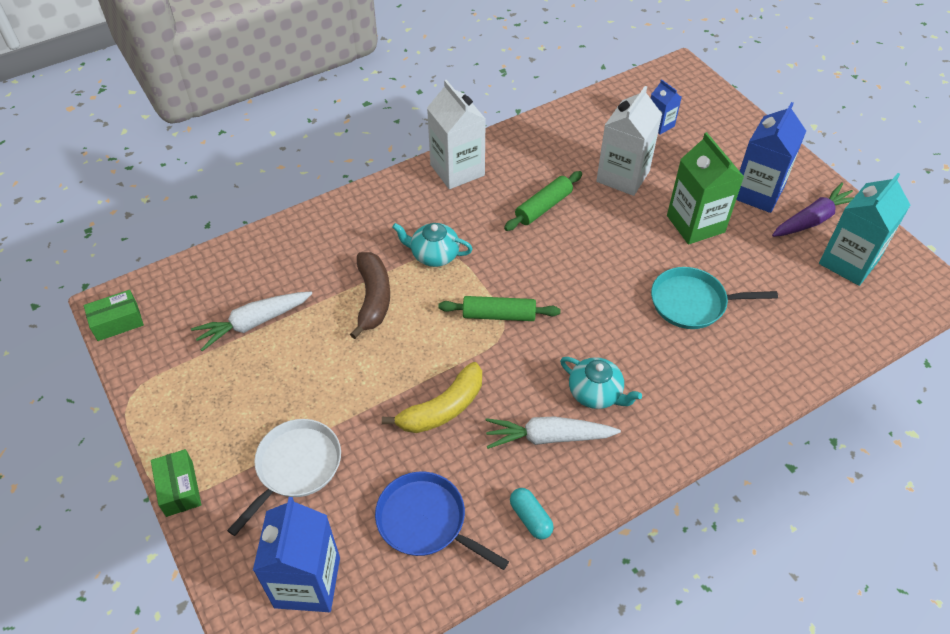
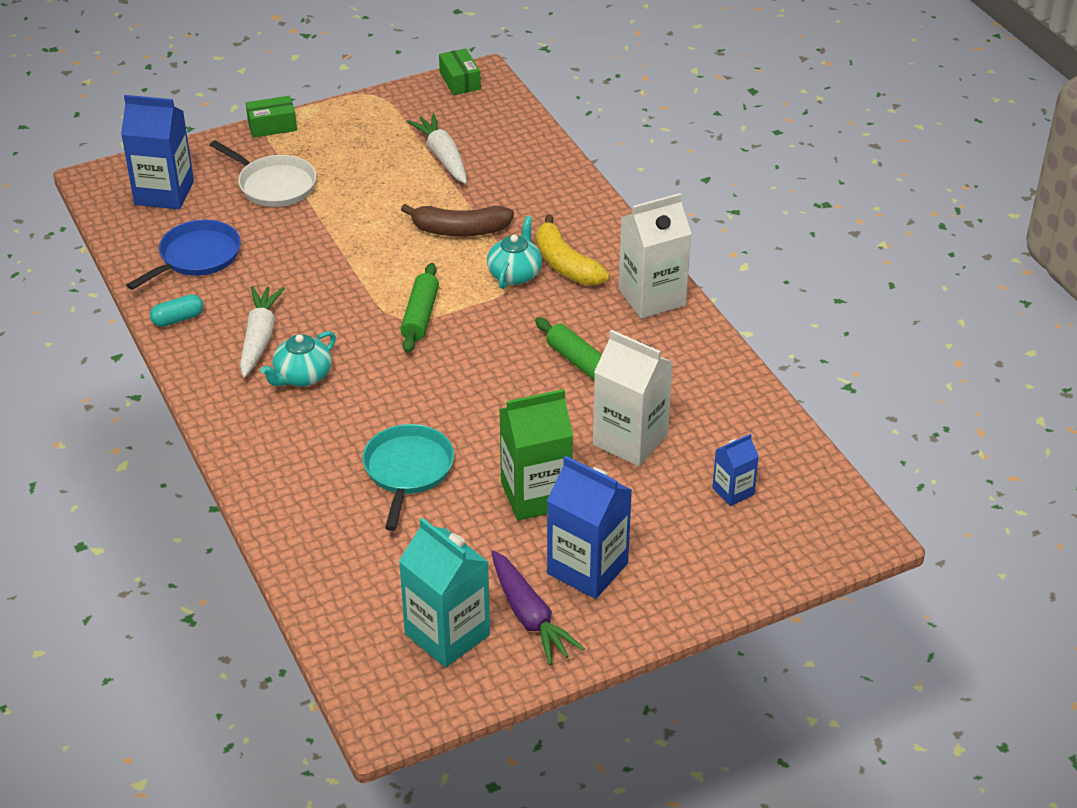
camera: 95 degrees right, 10 degrees down
yellow banana [382,362,482,433] -> yellow banana moved to [536,215,610,285]

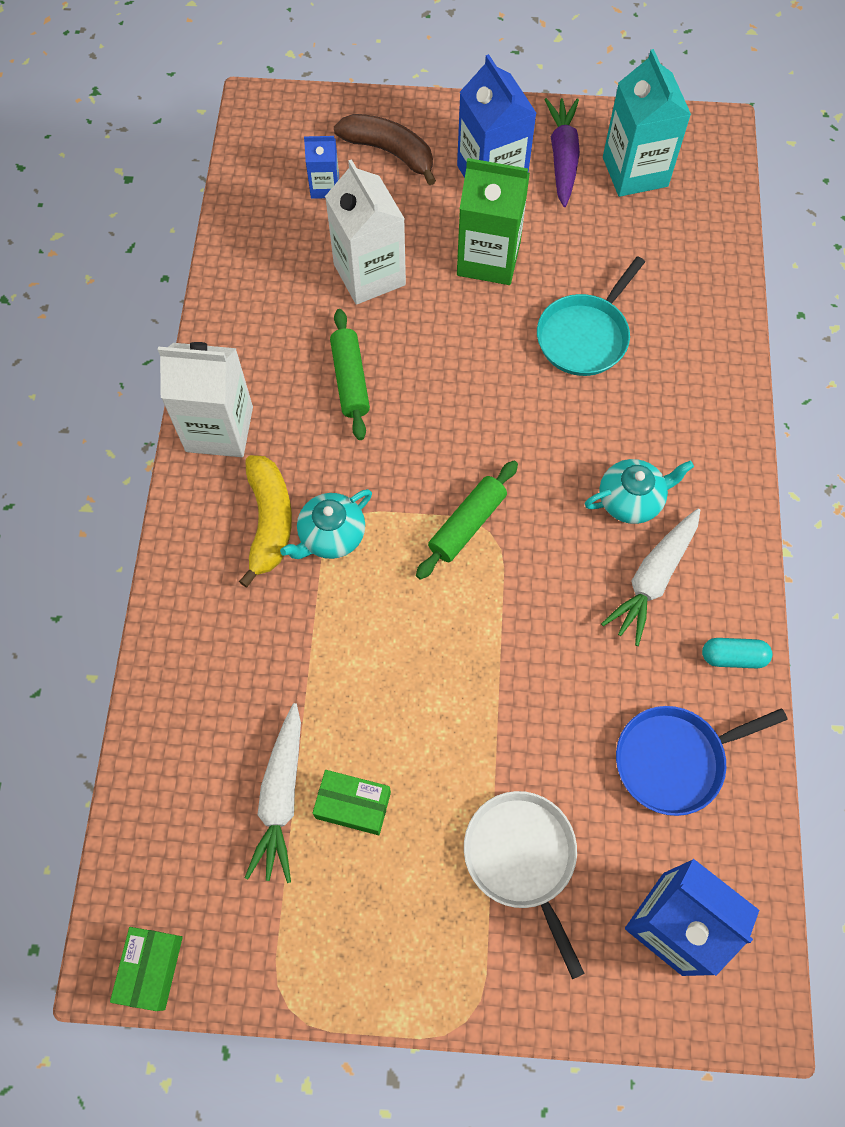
camera: 150 degrees left, 25 degrees up
green box [246,96,297,138] -> green box moved to [312,770,391,835]
brown banana [401,204,514,237] -> brown banana moved to [334,114,436,185]

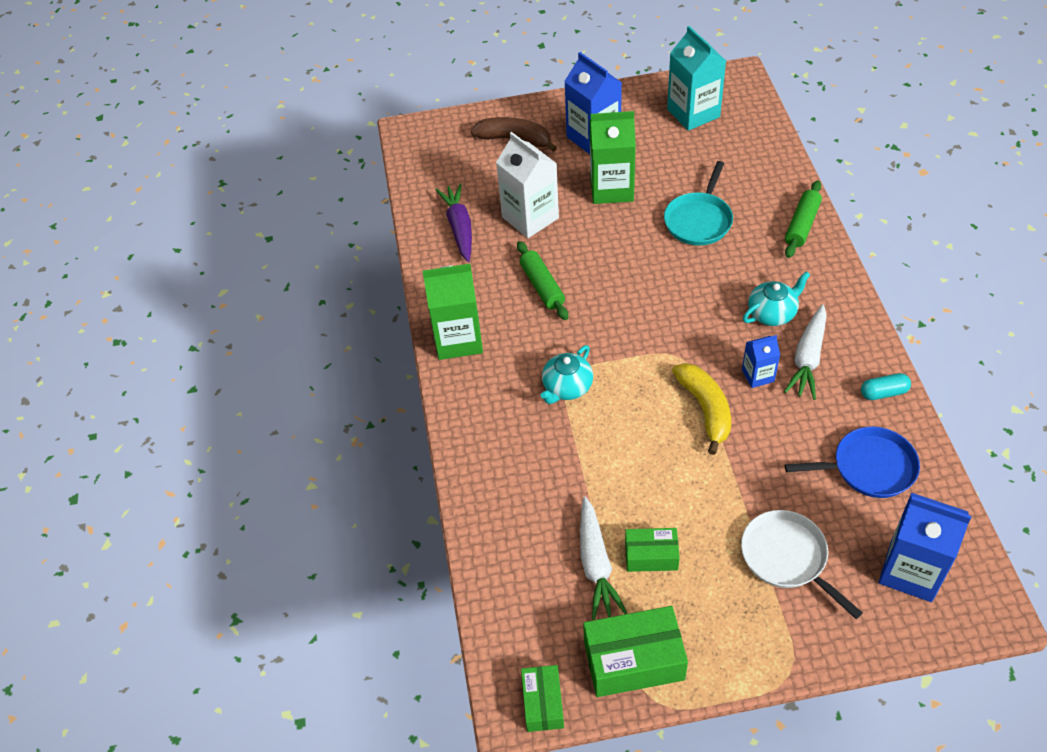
camera: 10 degrees left, 15 degrees down
white carton [158,342,253,457] -> green carton [423,264,483,360]
yellow banana [239,455,292,587] -> yellow banana moved to [672,363,731,455]
blue carton [304,136,339,199] -> blue carton moved to [742,335,780,388]
green rolling pin [416,461,518,580] -> green rolling pin moved to [785,180,822,258]
purple carrot [545,98,580,207] -> purple carrot moved to [435,183,472,262]
blue pan [616,706,788,816] -> blue pan turned 150 degrees counterclockwise [785,427,920,498]
none -> green box [583,606,688,697]

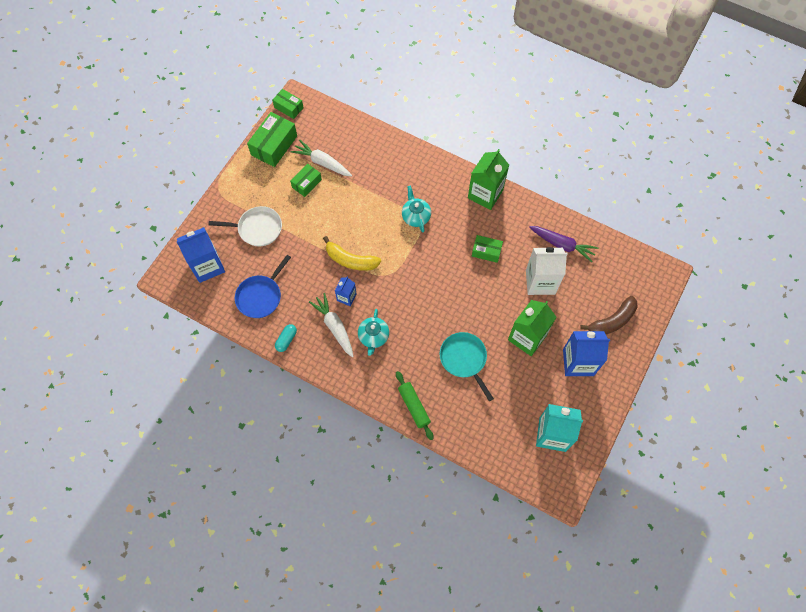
camera: 125 degrees right, 15 degrees up
green rolling pin [517,241,568,320] -> green box [472,235,503,263]

